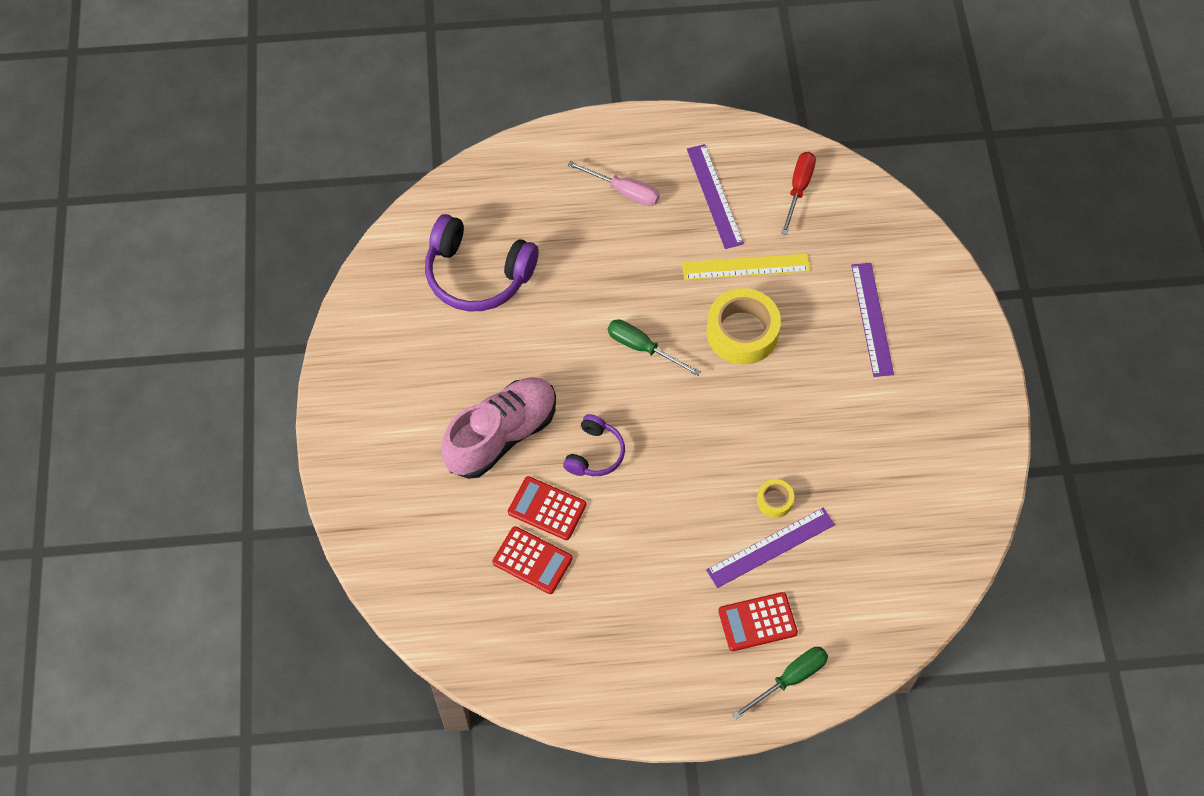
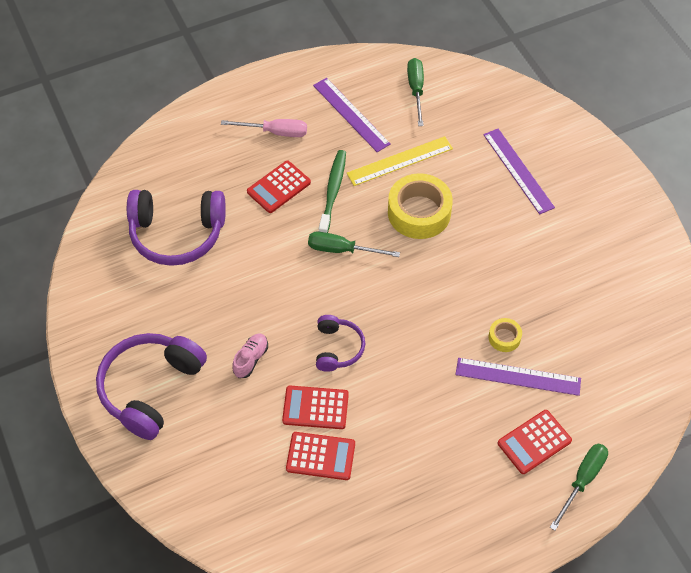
camera: 20 degrees left, 5 degrees down
pink shoe [441,377,556,479] -> pink shoe [232,333,268,378], size x0.42
purple ruler [706,508,835,588] -> purple ruler turned 60 degrees clockwise [455,358,581,396]
red screwdriver [781,152,816,235] -> green screwdriver [407,58,424,126]
none -> purple headphones [96,333,207,440]
none -> red calculator [247,160,311,213]
none -> green toothbrush [319,150,346,233]

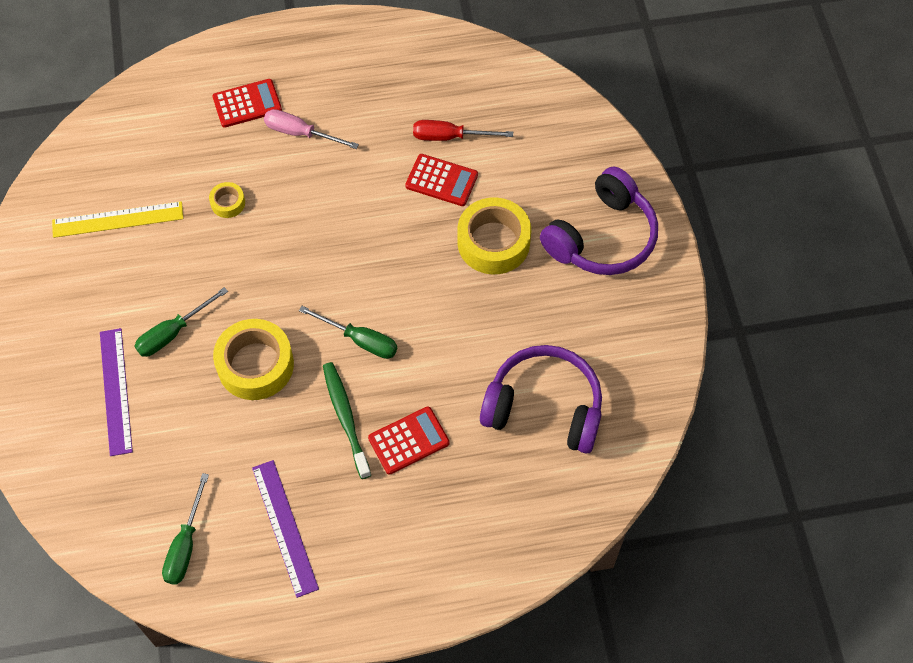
camera: 165 degrees left, 5 degrees up
pink screwdriver [221,119,307,137] -> pink screwdriver moved to [264,109,359,149]
pink shoe [232,333,268,378] -> yellow tape [457,197,531,274]
red calculator [286,432,355,480] -> red screwdriver [413,120,513,141]
purple headphones [316,315,365,372] -> none
green toothbrush [319,150,346,233] -> green toothbrush turned 135 degrees clockwise [323,362,371,479]
yellow ruler [347,136,453,186] -> yellow ruler moved to [52,201,184,238]
purple ruler [455,358,581,396] -> none
green screwdriver [550,444,608,531] -> green screwdriver moved to [135,287,228,357]

